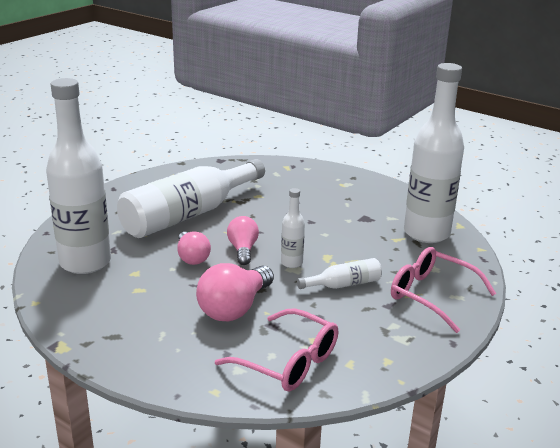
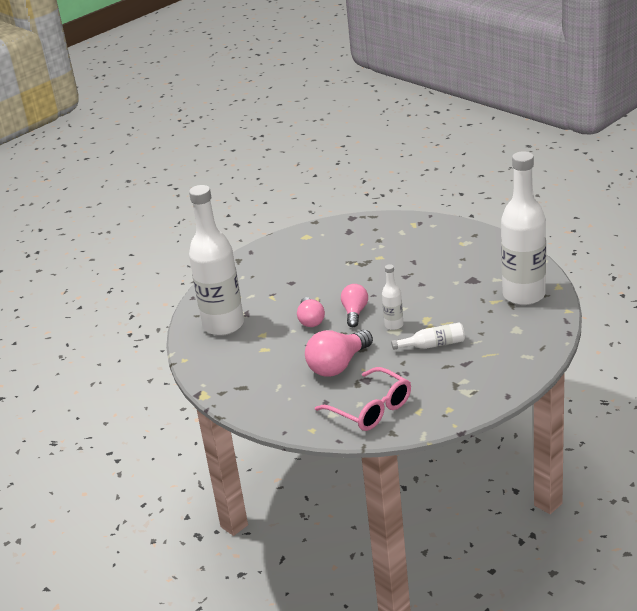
camera: 15 degrees right, 5 degrees up
white bottle [117,159,265,238] -> none
pink glasses [391,247,496,333] -> none

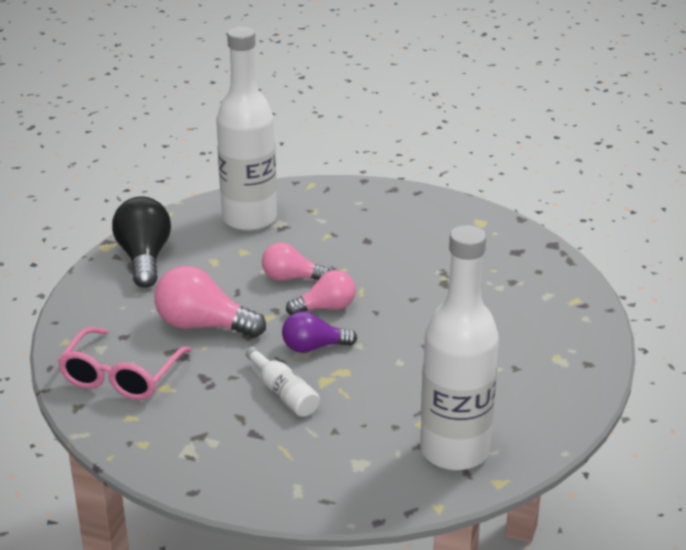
camera: 60 degrees right, 0 degrees up
pink light bulb [297,297,325,327] -> pink light bulb turned 45 degrees clockwise [262,242,330,281]
white bottle [382,264,403,330] -> purple light bulb [282,311,357,353]
none -> black light bulb [112,197,171,288]

